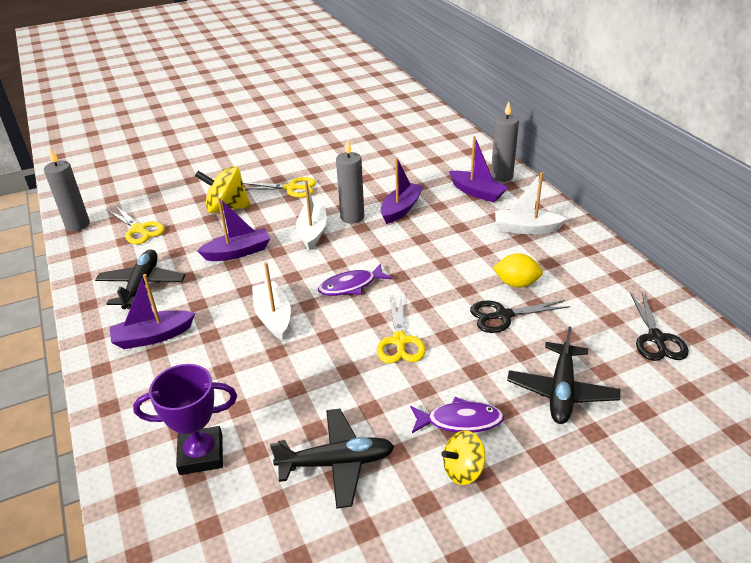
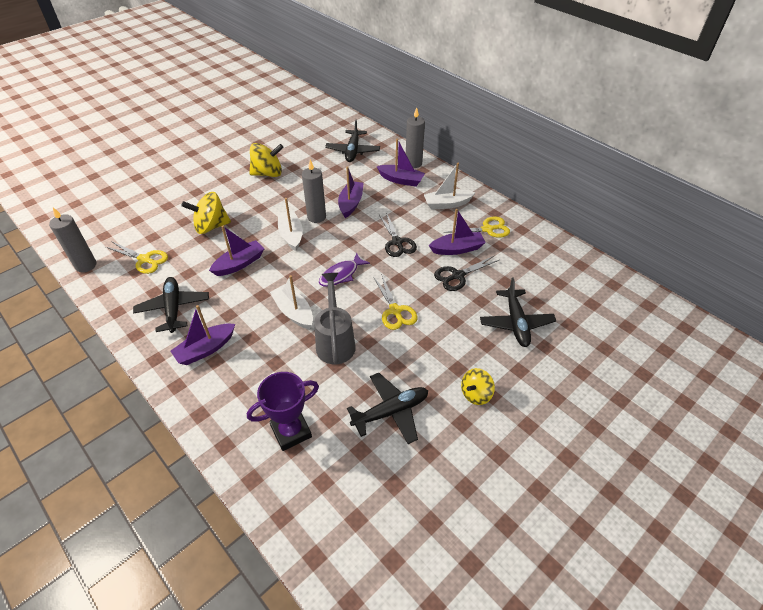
camera: 20 degrees left, 10 degrees up
yellow scissors [243,177,316,197] -> yellow scissors moved to [444,216,510,238]
purple fish [410,397,504,433] -> none
yellow lemon [493,253,543,288] -> purple boat [429,209,486,255]
black scissors [630,292,689,361] -> black scissors moved to [379,213,417,257]
none -> yellow spinning top [249,143,283,177]
none -> grey watering can [314,273,356,364]
none -> black plane [325,119,380,162]

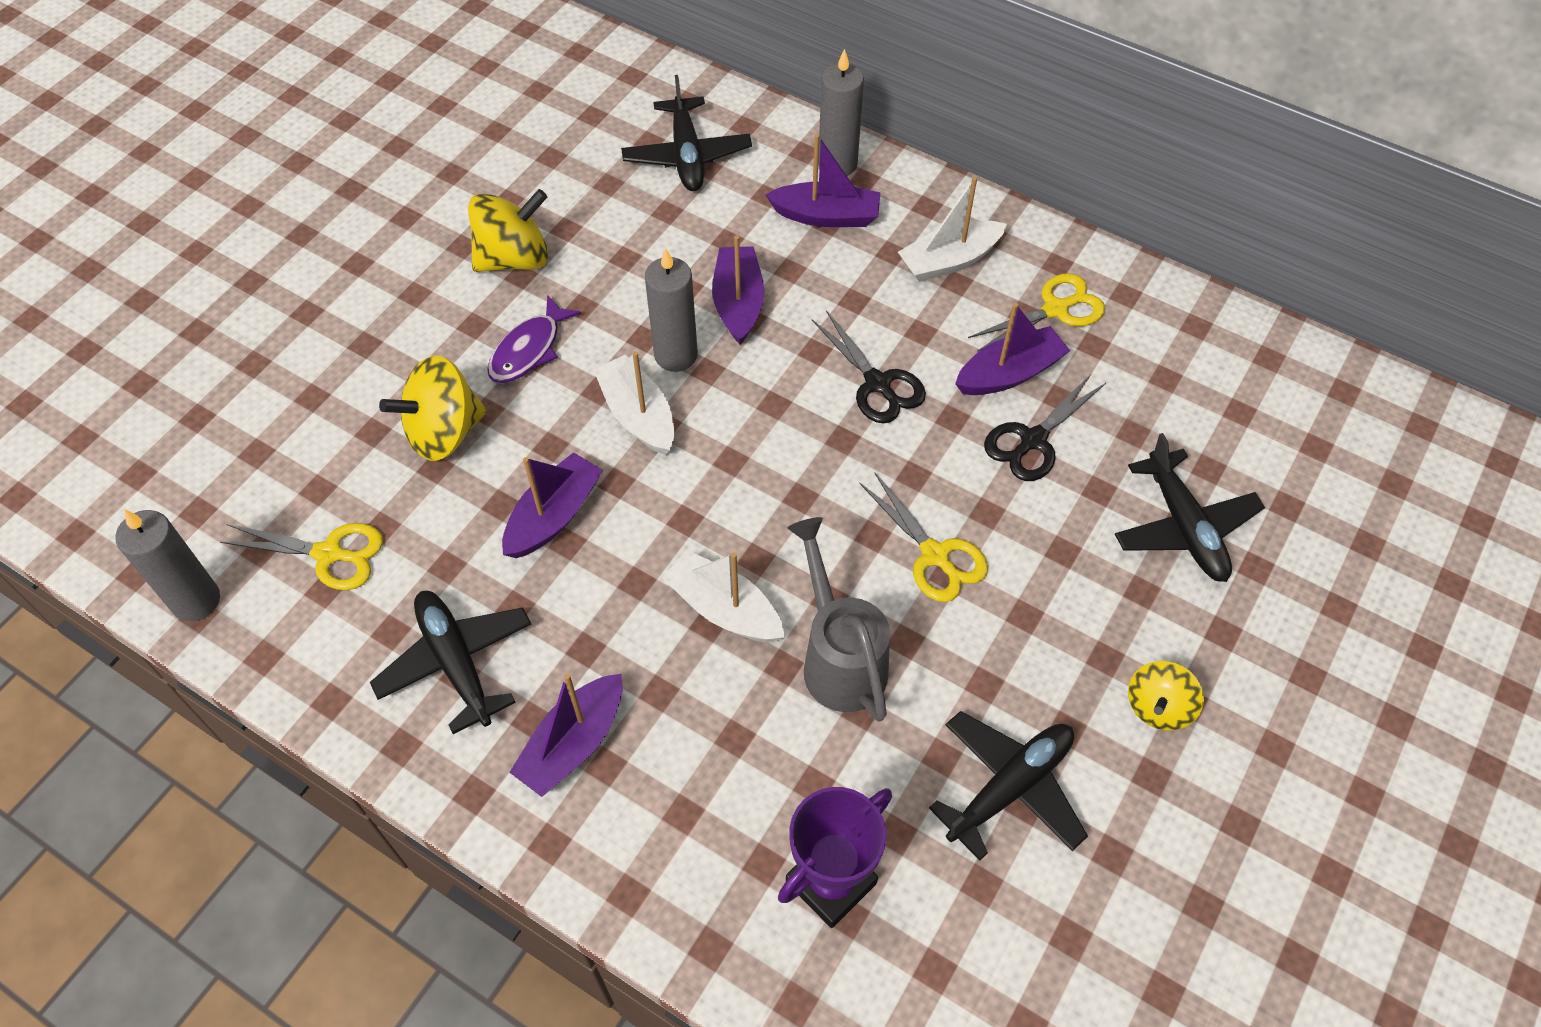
camera: 15 degrees left, 10 degrees up
purple fish [319,253,370,287] -> purple fish moved to [487,295,582,383]

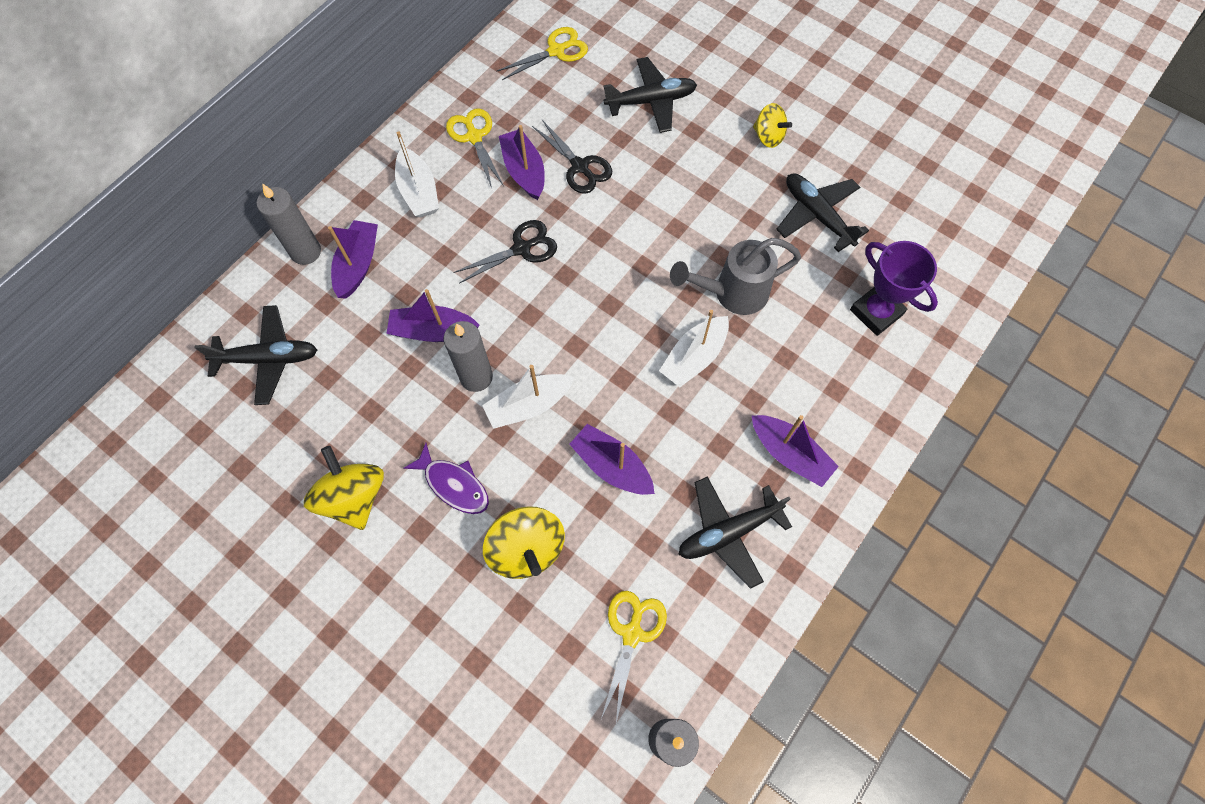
camera: 85 degrees left, 10 degrees up
yellow scissors [859,472,988,602] -> yellow scissors moved to [496,27,588,80]

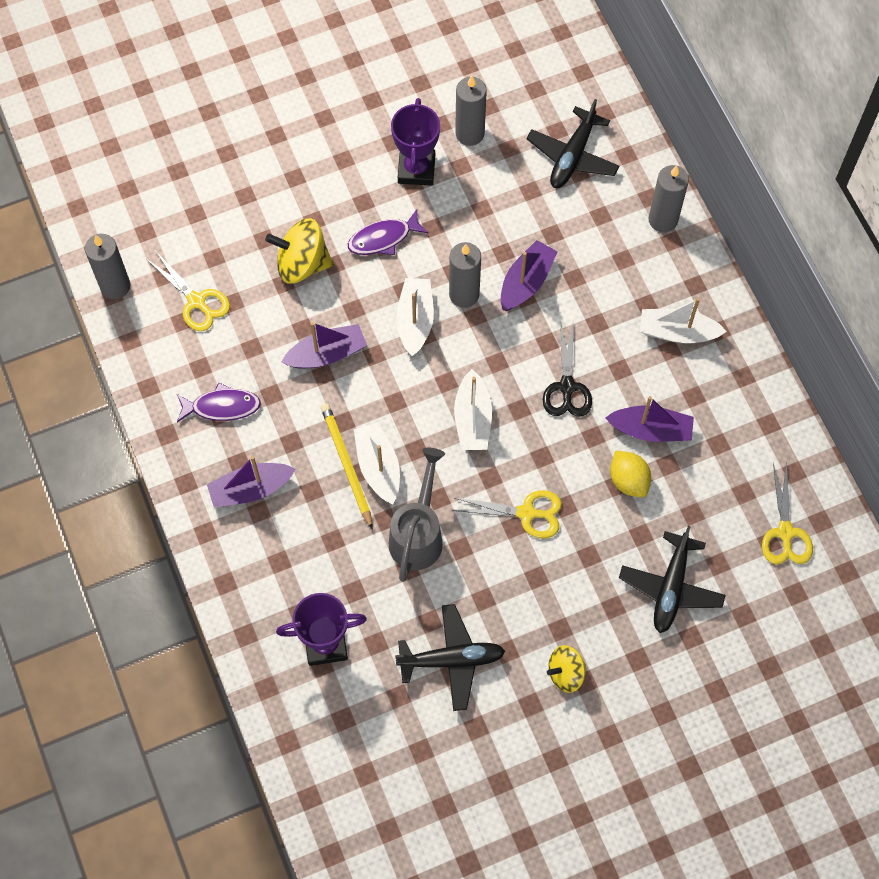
camera: 120 degrees right, 0 degrees up
yellow spinning top [304,446,384,530] -> purple trophy [391,98,440,186]
purple boat [328,220,378,299] -> none
yellow scissors [446,109,504,188] -> yellow scissors moved to [452,490,562,538]
black scissors [532,120,612,194] -> yellow lemon [610,450,651,497]
black plane [678,476,792,589] -> purple fish [177,382,261,422]
none -> yellow pencil [321,404,373,530]
none -> white boat [454,369,492,450]
none -> grey candle [455,76,487,146]

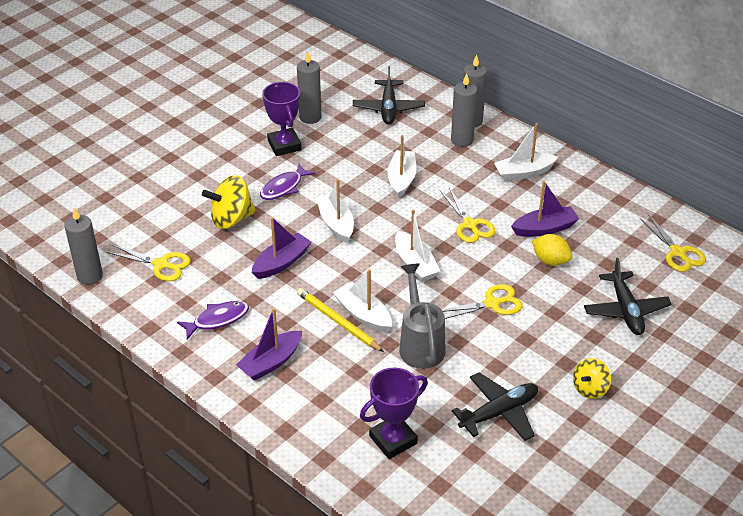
camera: 25 degrees left, 25 degrees down
grey candle [449,242,481,308] -> grey candle moved to [451,73,477,147]
purple boat [501,240,558,311] -> white boat [387,135,416,198]
black scissors [543,324,592,417] -> yellow scissors [440,188,495,243]

